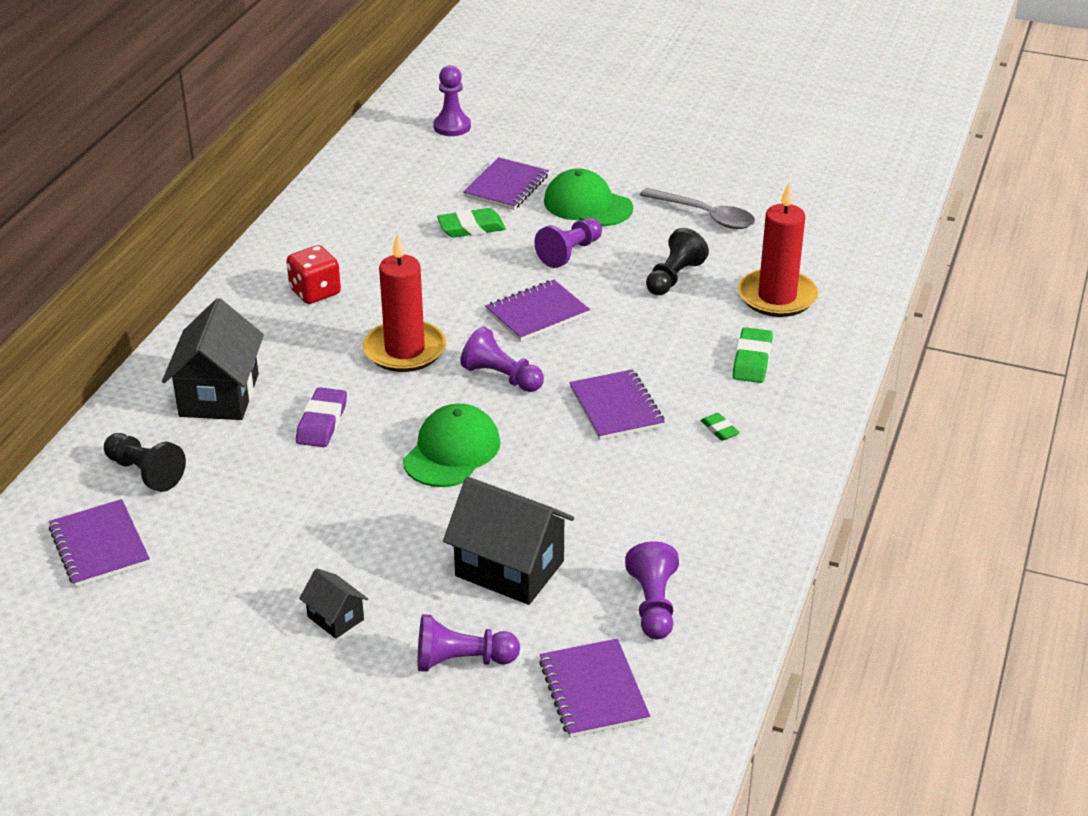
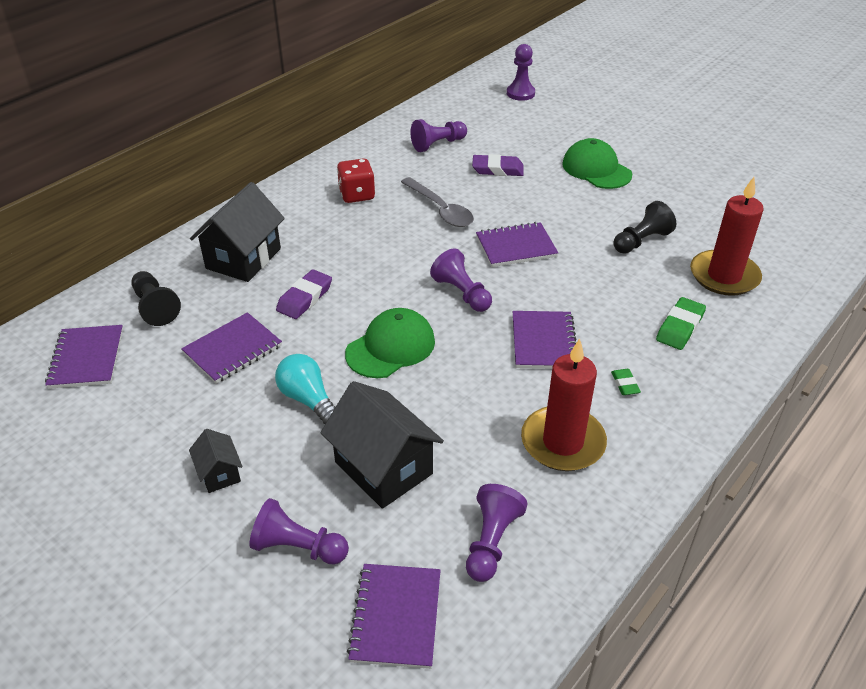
camera: 20 degrees right, 5 degrees up
red candle [363,233,446,372] -> red candle moved to [521,338,607,471]
green eraser [437,208,506,238] -> purple eraser [472,154,524,176]
purple notebook [463,157,549,210] -> purple notebook moved to [181,312,282,384]
purple pawn [534,218,602,268] -> purple pawn moved to [410,119,467,152]
grey spoon [640,188,755,229] -> grey spoon moved to [401,177,474,227]
none -> turquoise light bulb [275,354,336,424]

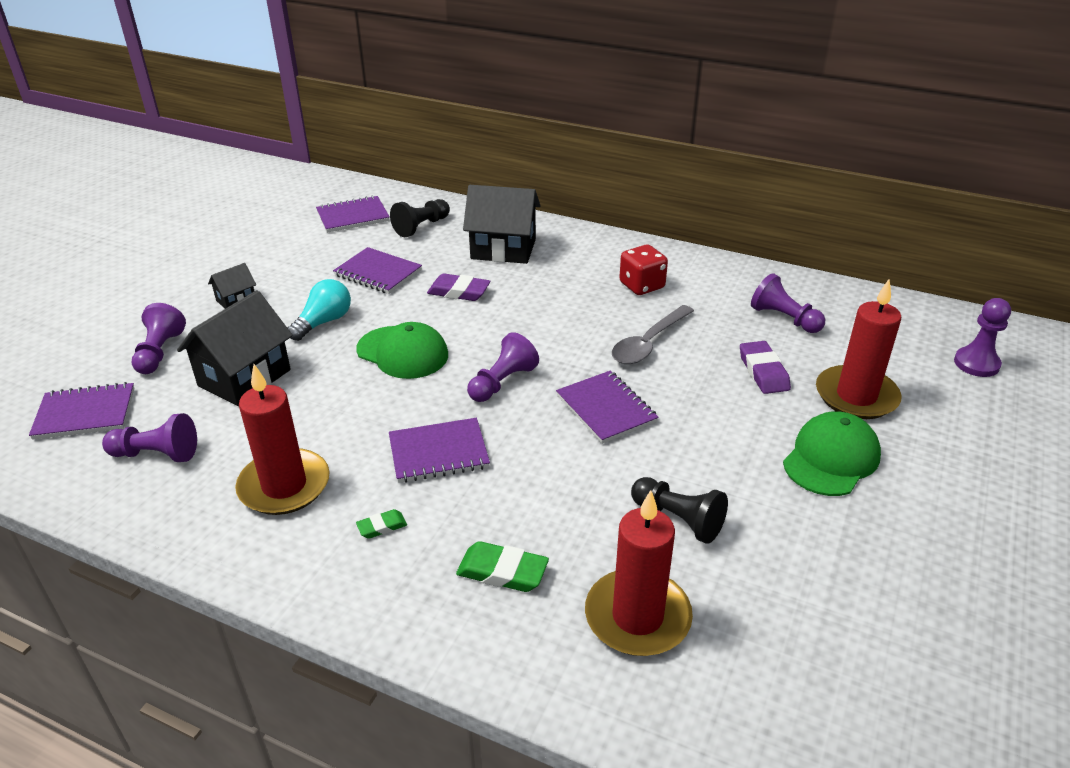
camera: 75 degrees right, 5 degrees down
none -> red candle [816,280,901,419]

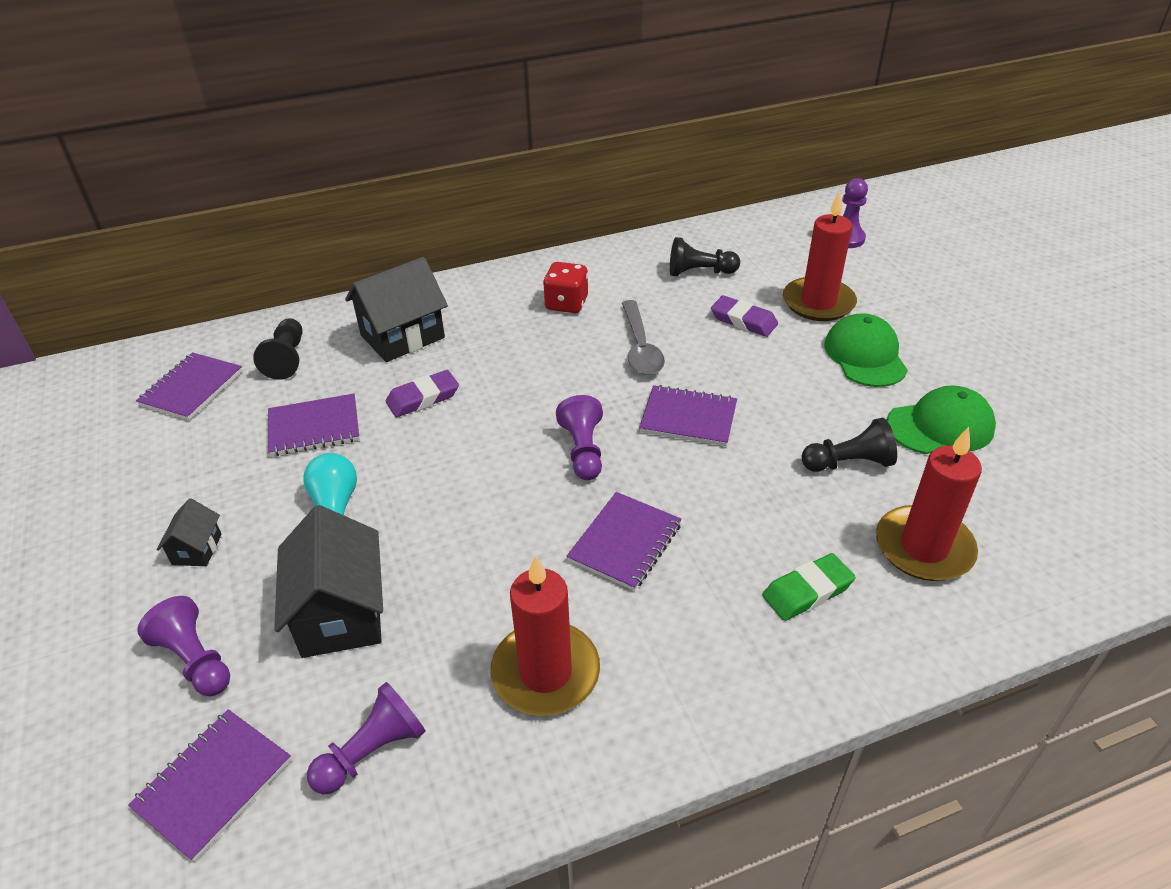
camera: 45 degrees left, 5 degrees up
green cap [356,322,448,379] -> green cap moved to [887,385,996,454]
green eraser [356,509,407,539] -> none
purple pawn [751,273,825,333] -> black pawn [670,237,740,276]

